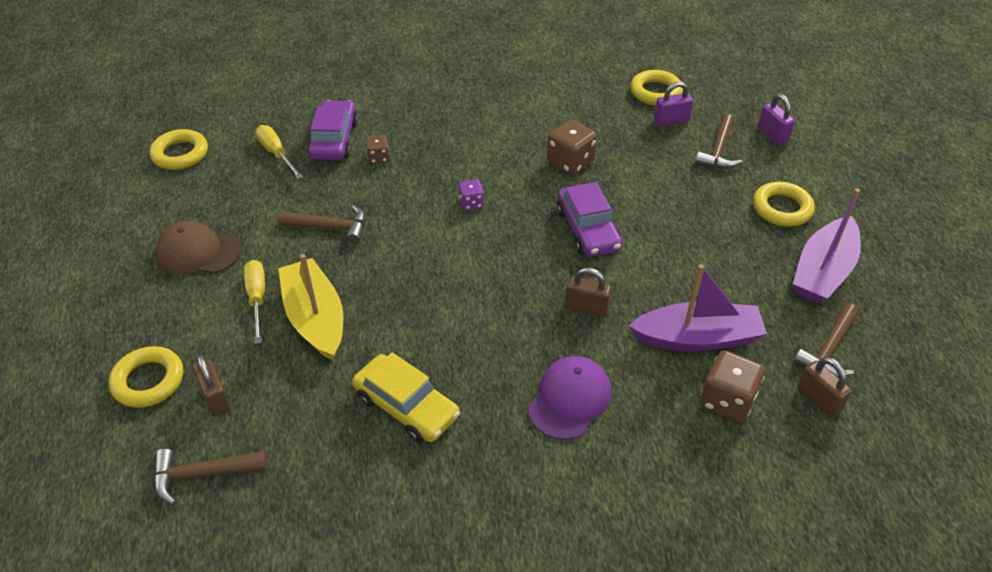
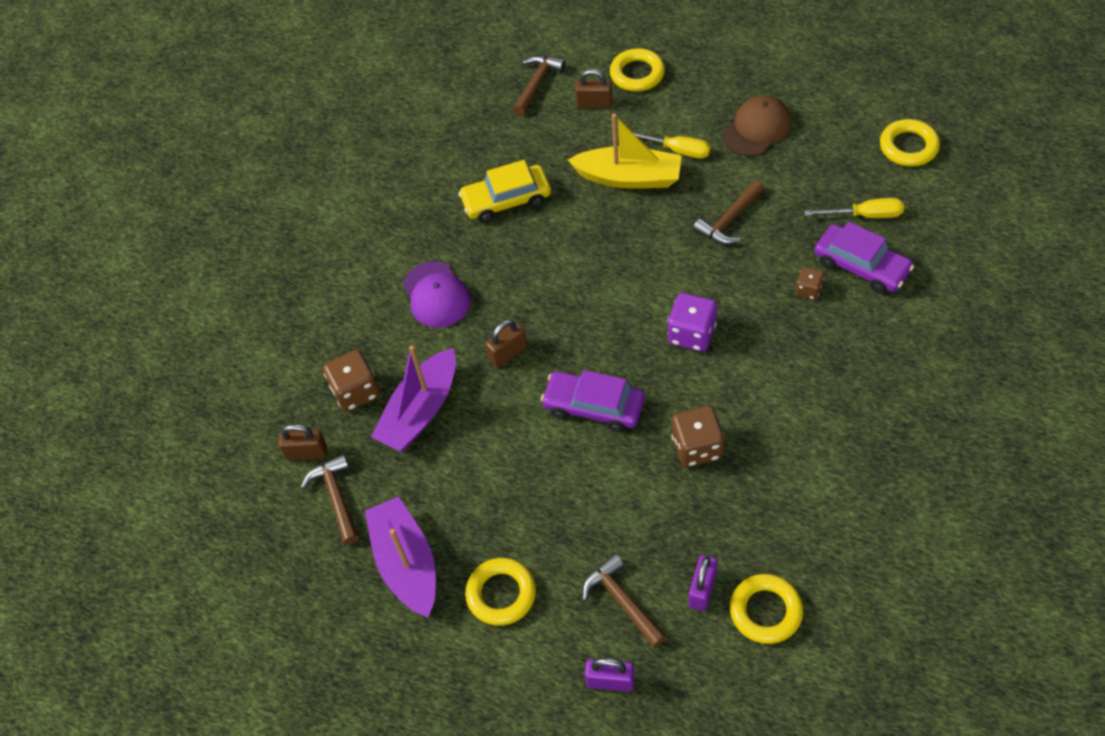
camera: 130 degrees right, 10 degrees up
purple dice [459,179,484,210] -> purple dice [668,293,717,352], size x1.76

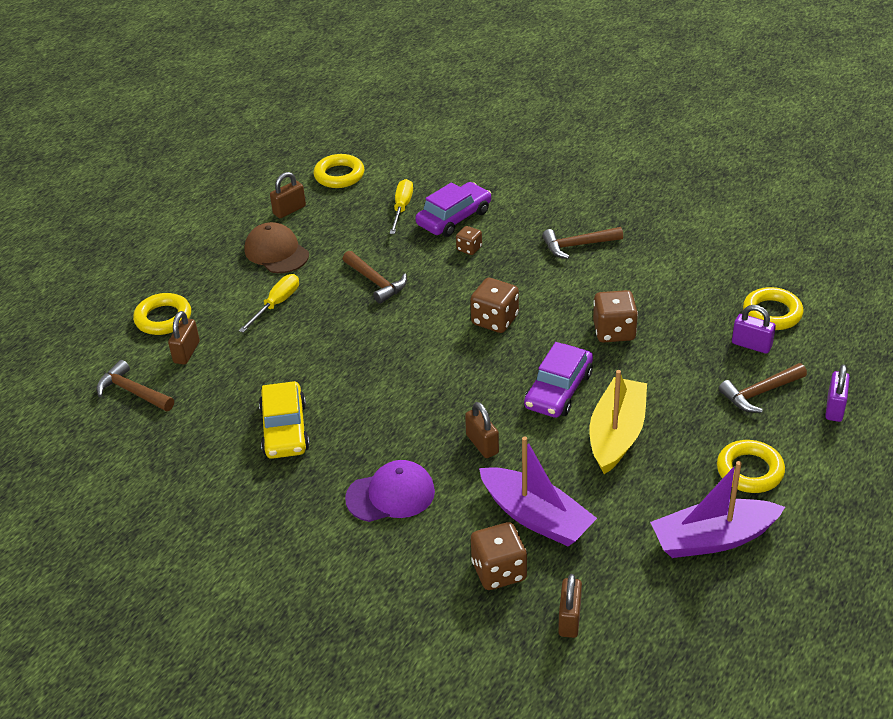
camera: 85 degrees left, 15 degrees down
brown hammer [301,454,359,545] -> brown hammer moved to [542,227,623,259]
yellow boat [568,113,682,189] -> yellow boat moved to [590,370,647,474]
purple dice [668,293,717,352] -> brown dice [470,278,519,333]
none -> brown padlock [270,172,306,218]

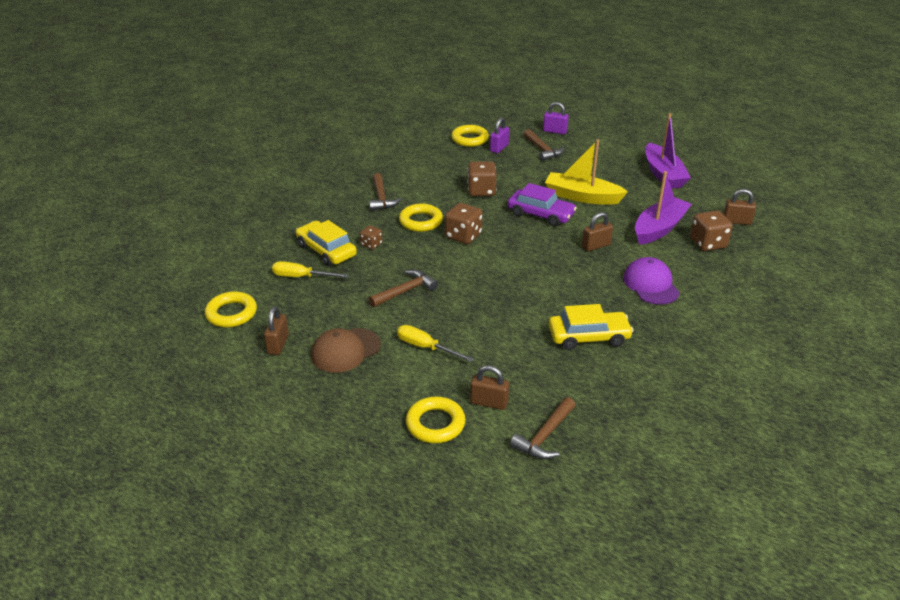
camera: 90 degrees left, 5 degrees down
brown padlock [270,172,306,218] -> brown padlock turned 45 degrees clockwise [264,306,289,355]
purple car [415,182,491,237] -> yellow car [296,220,357,266]
yellow ring [717,440,785,493] -> yellow ring moved to [399,204,443,232]

